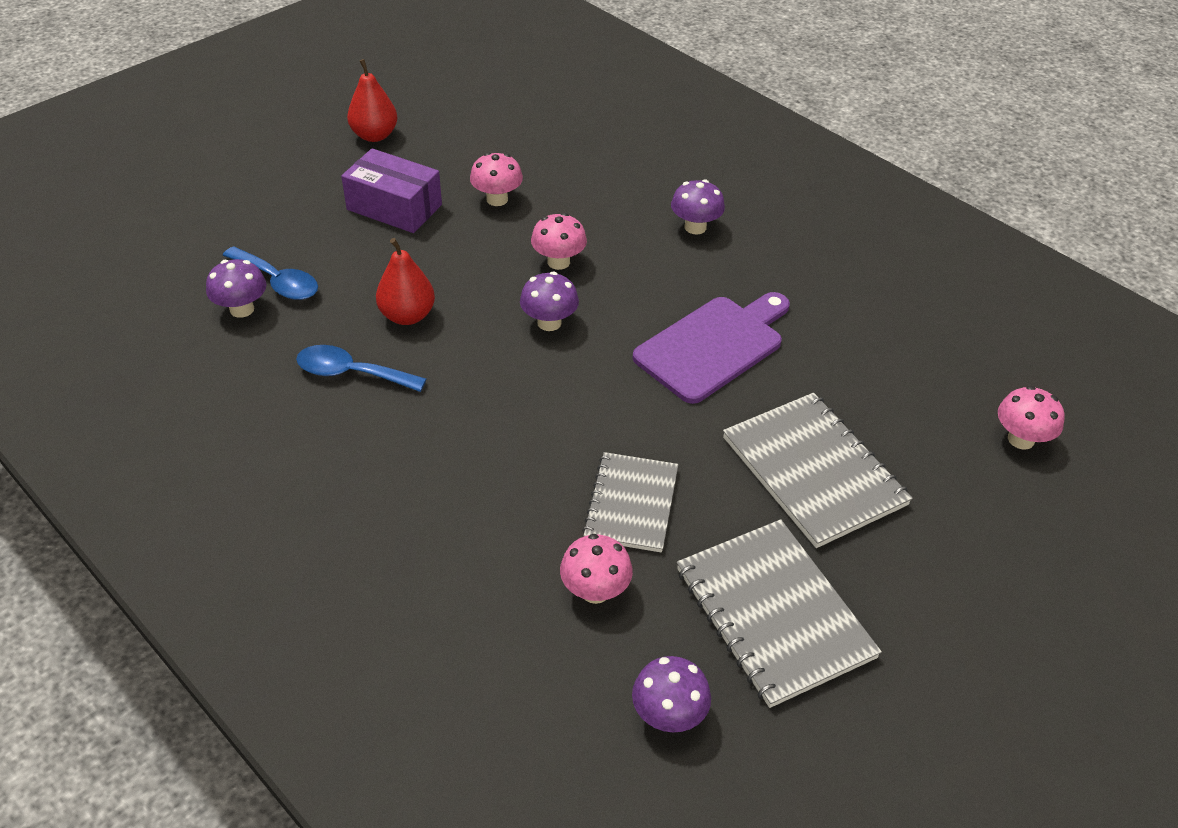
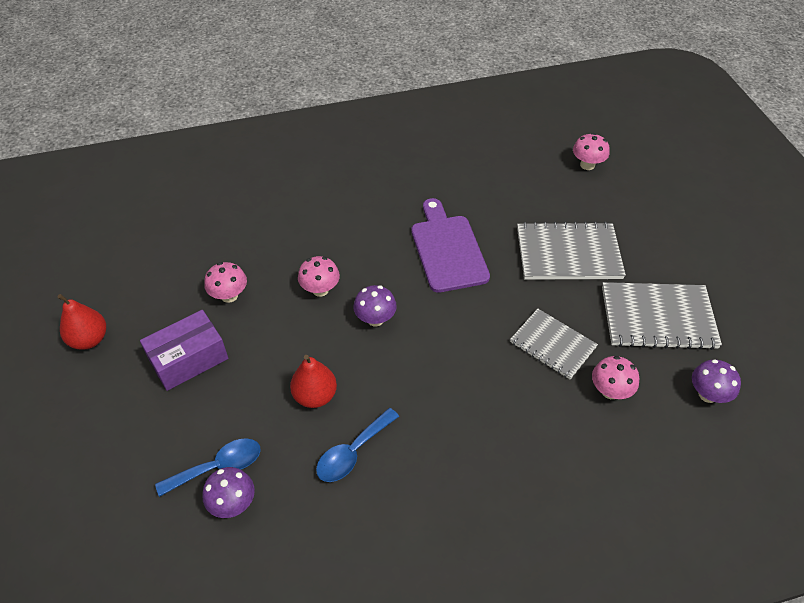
camera: 60 degrees left, 5 degrees up
purple mushroom [671,180,725,234] -> none

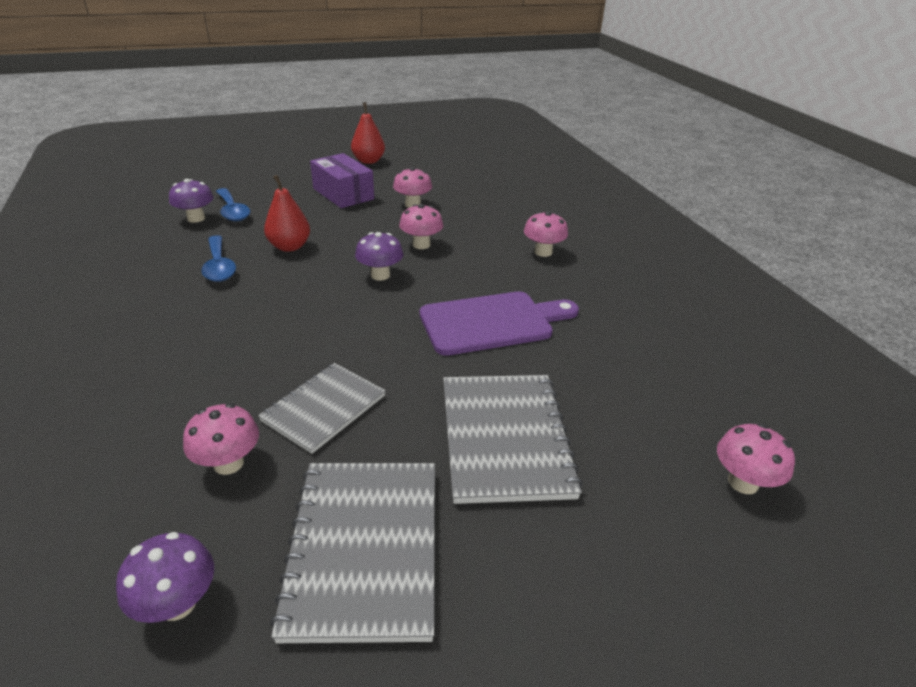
camera: 85 degrees right, 15 degrees down
blue spoon [316,408,399,482] -> blue spoon turned 150 degrees counterclockwise [201,235,236,282]
none -> pink mushroom [524,211,568,257]

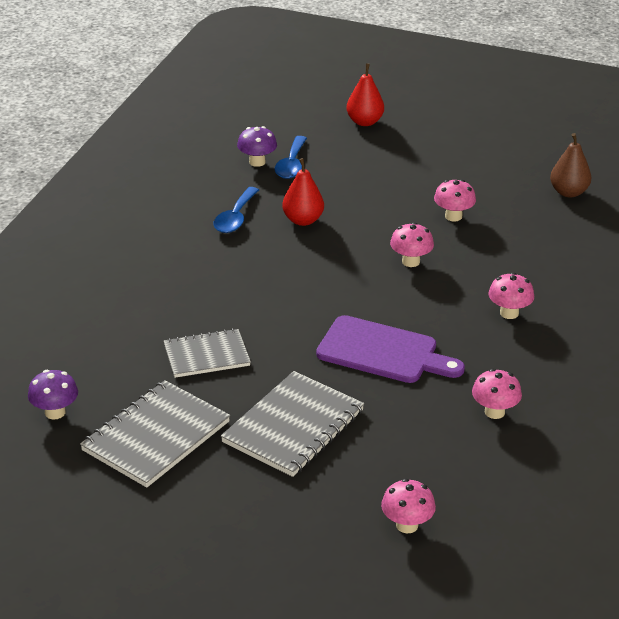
camera: 40 degrees right, 0 degrees up
pink mushroom [183,403,259,475] -> pink mushroom moved to [472,369,522,419]
purple box [310,153,374,208] -> none
red pear [351,102,385,164] -> red pear moved to [346,63,384,126]
purple mushroom [355,232,403,281] -> none
none -> brown pear [550,133,591,198]

